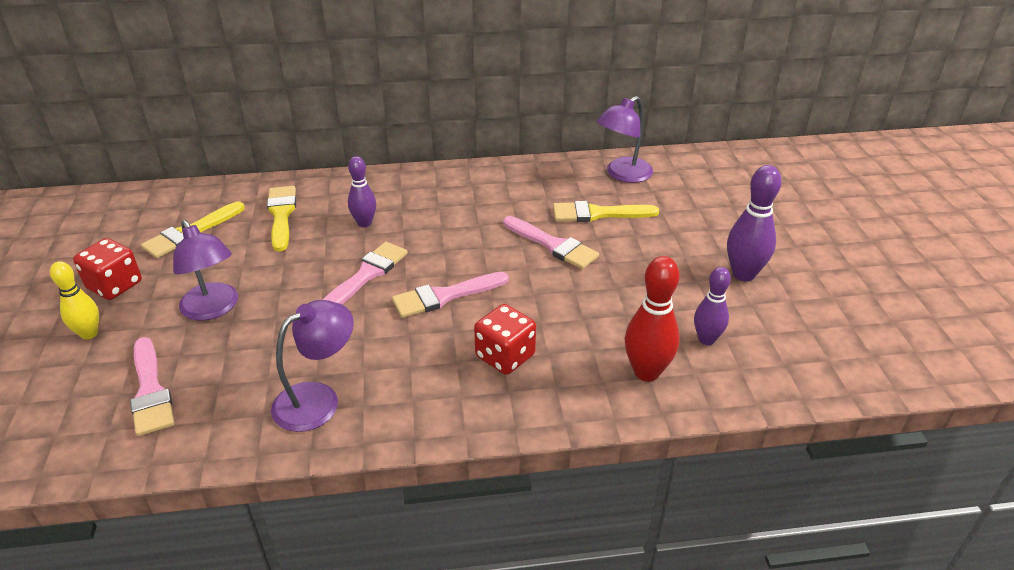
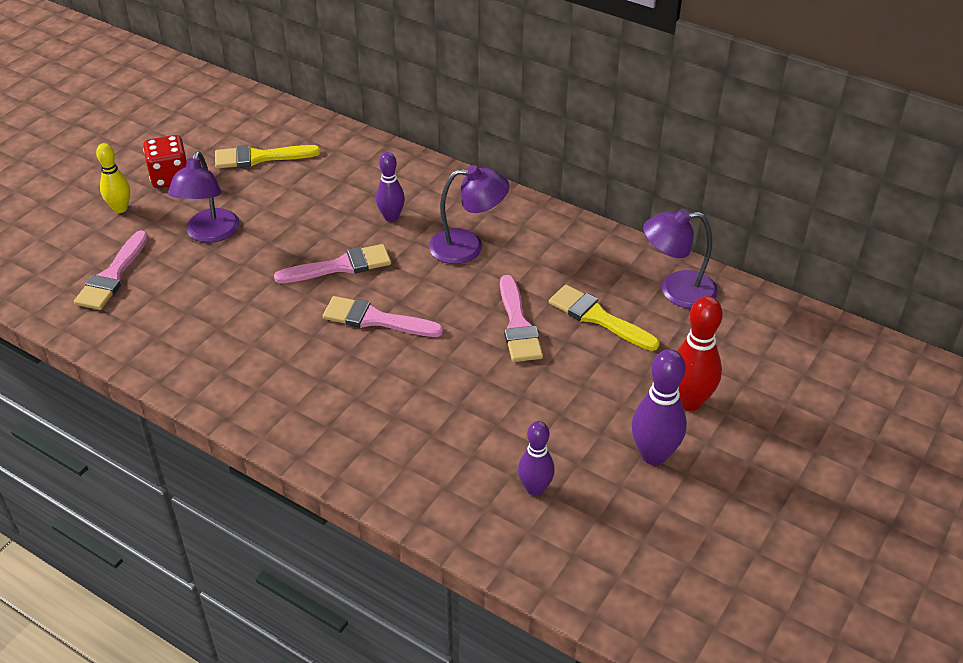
camera: 40 degrees right, 5 degrees up
yellow brush [267,186,296,252] -> none
purple lamp [271,300,354,432] -> purple lamp moved to [429,165,509,264]
red dice [474,304,536,375] -> none
red bowling pin [625,256,680,382] -> red bowling pin moved to [677,296,723,411]

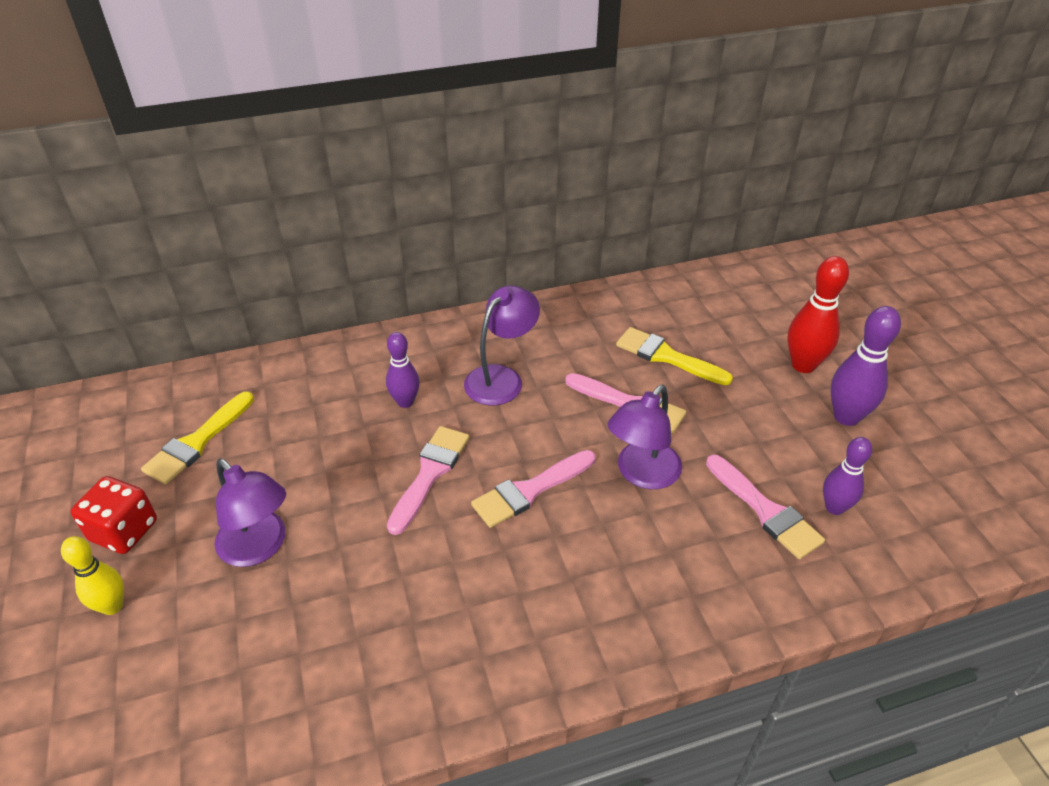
camera: 50 degrees left, 0 degrees up
pink brush [74,230,148,310] -> pink brush moved to [706,455,825,559]
yellow brush [549,285,660,351] -> yellow brush turned 45 degrees clockwise [616,327,733,385]
purple lamp [643,209,718,309] -> purple lamp moved to [608,385,682,489]

